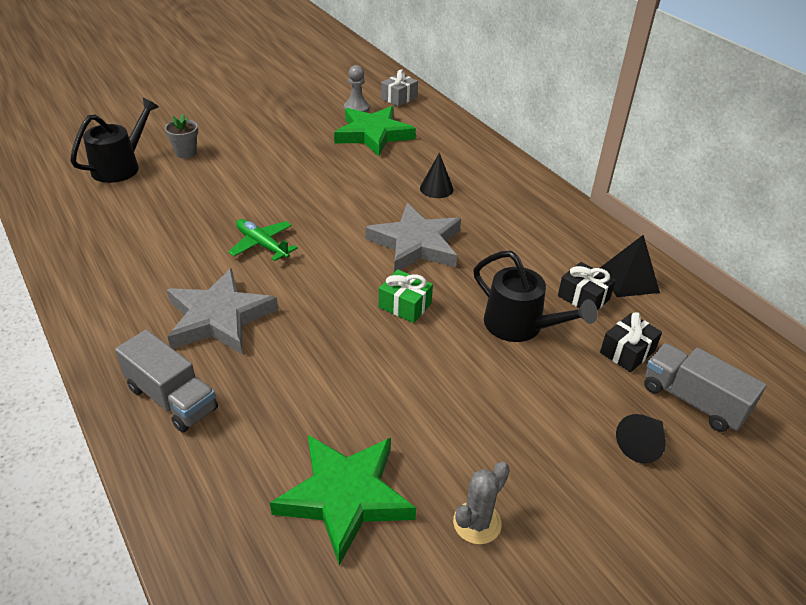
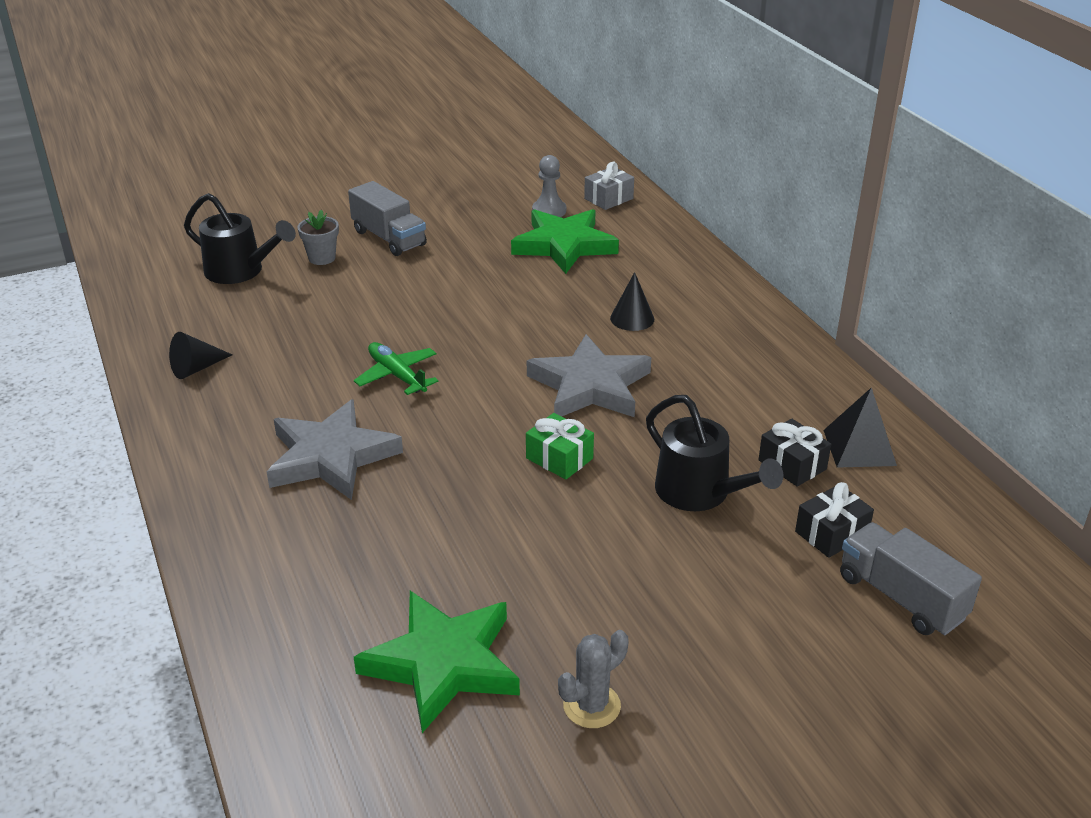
camera: 10 degrees right, 5 degrees down
black watering can [70,98,159,183] -> black watering can turned 75 degrees clockwise [184,193,296,284]
grey truck [115,330,218,433] -> grey truck moved to [348,181,427,256]
black cone [616,414,666,463] -> black cone moved to [169,332,232,379]

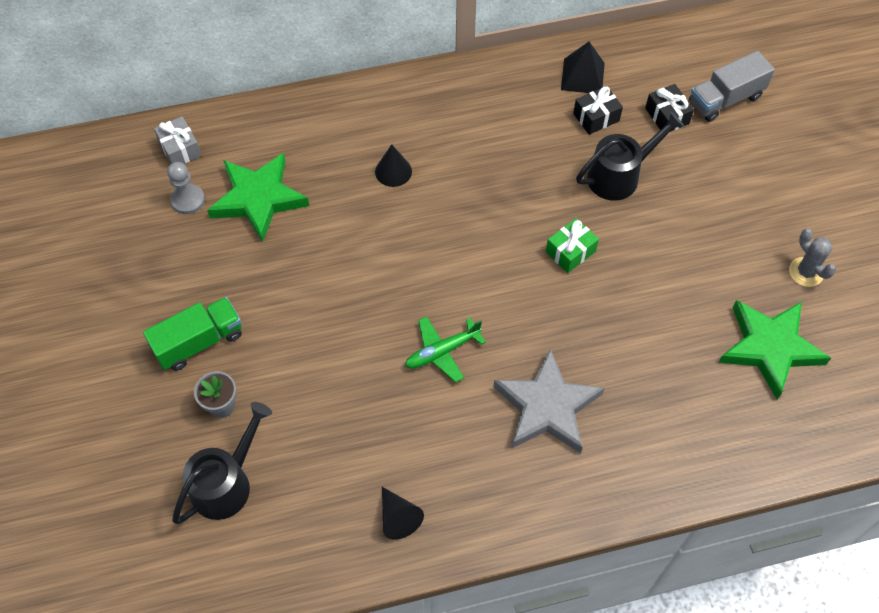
camera: 80 degrees left, 25 degrees up
grey truck [348,181,427,256] -> green truck [143,297,242,371]
grey star [527,334,651,417] -> none

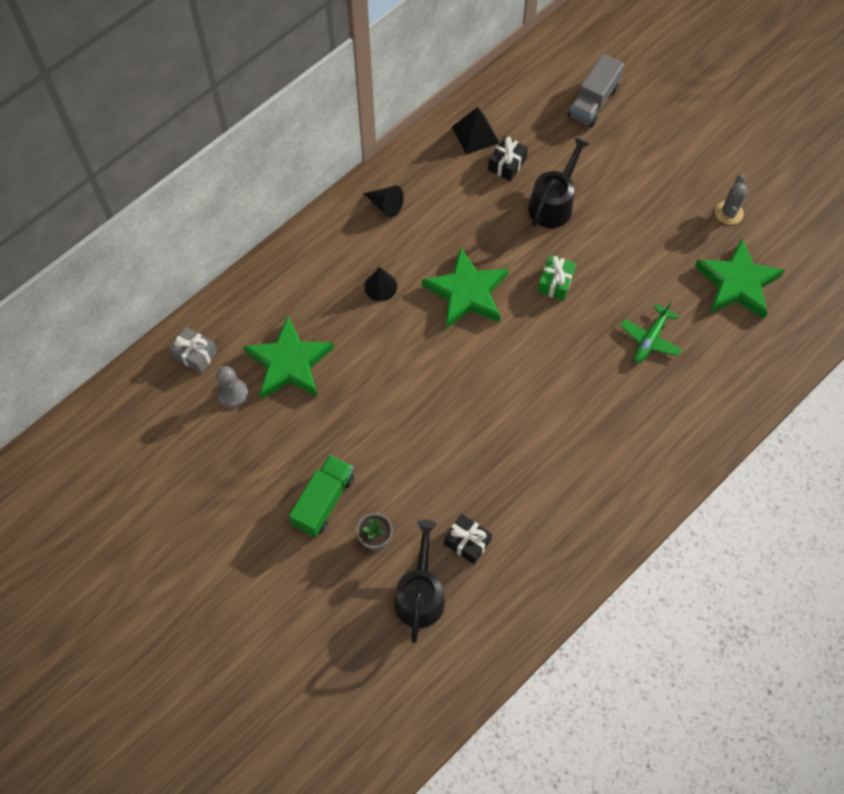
camera: 30 degrees left, 5 degrees up
black cone [382,487,424,540] -> black cone moved to [363,186,404,218]
green plane [405,316,486,383] -> green plane moved to [620,301,682,363]
grey star [493,349,604,454] -> none
black gift [645,84,694,132] -> black gift moved to [444,514,492,564]
grey cactus [789,229,836,287] -> grey cactus turned 75 degrees clockwise [715,175,748,225]
none -> green star [422,247,508,329]

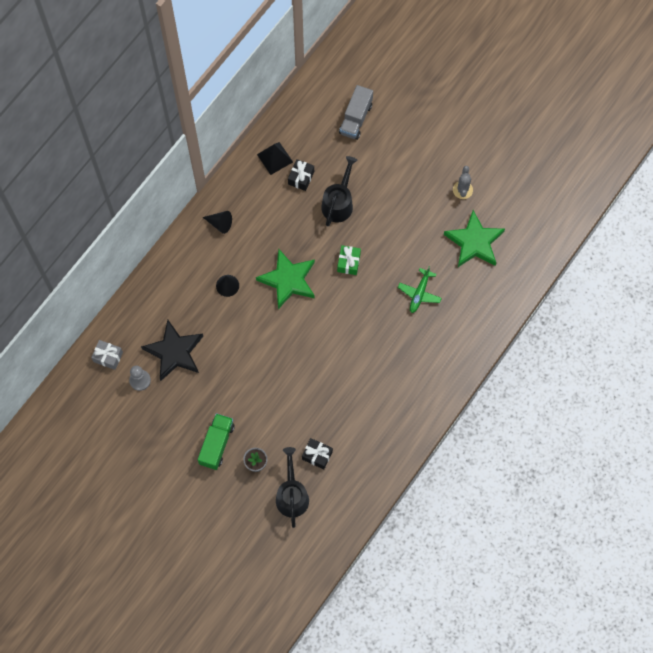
camera: 10 degrees left, 5 degrees up
green star [243,316,334,400] -> black star [141,320,203,381]

